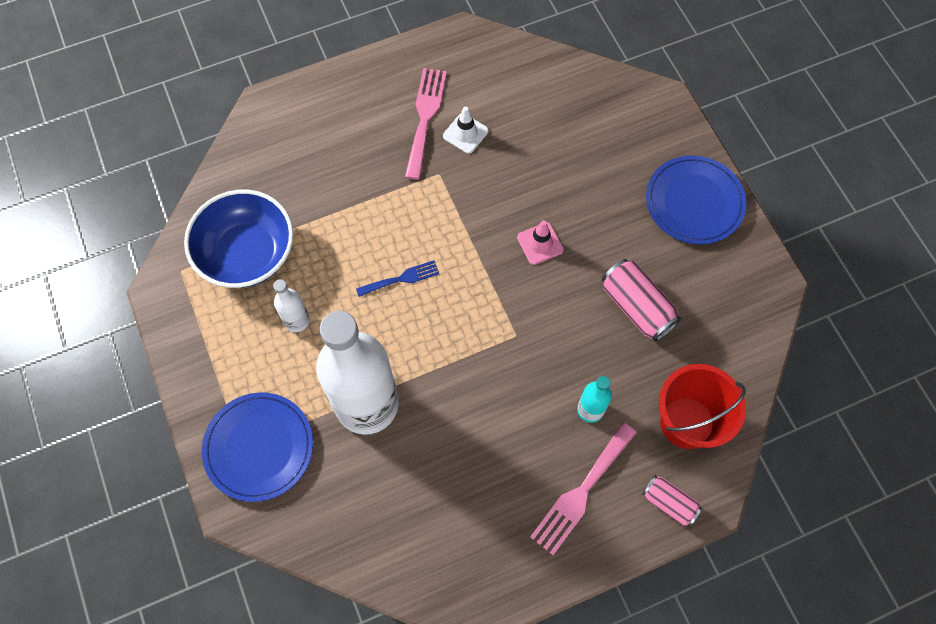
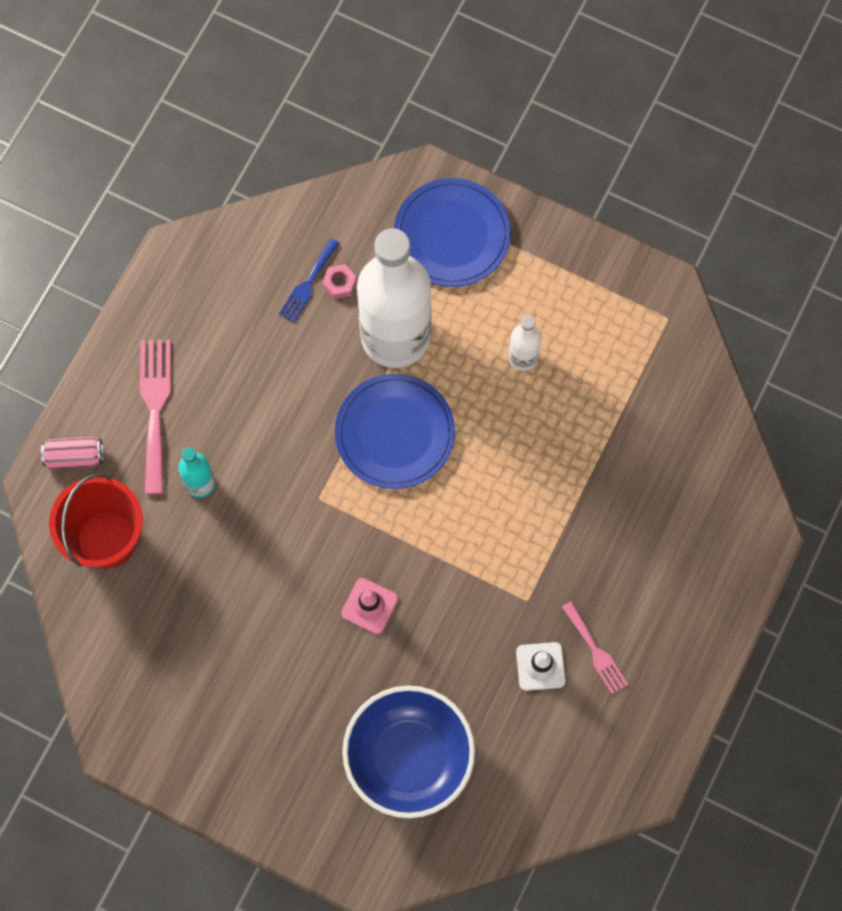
camera: 140 degrees right, 5 degrees up
blue bowl [184,190,293,288] -> blue bowl moved to [342,685,475,818]
blue fork [356,260,439,297] -> blue fork moved to [279,238,340,323]
pink fork [405,68,447,180] -> pink fork [562,601,628,694], size x0.60
pink can [602,259,681,342] -> none
blue plate [646,155,746,244] -> blue plate moved to [335,374,455,489]
none -> pink nut [322,264,357,299]

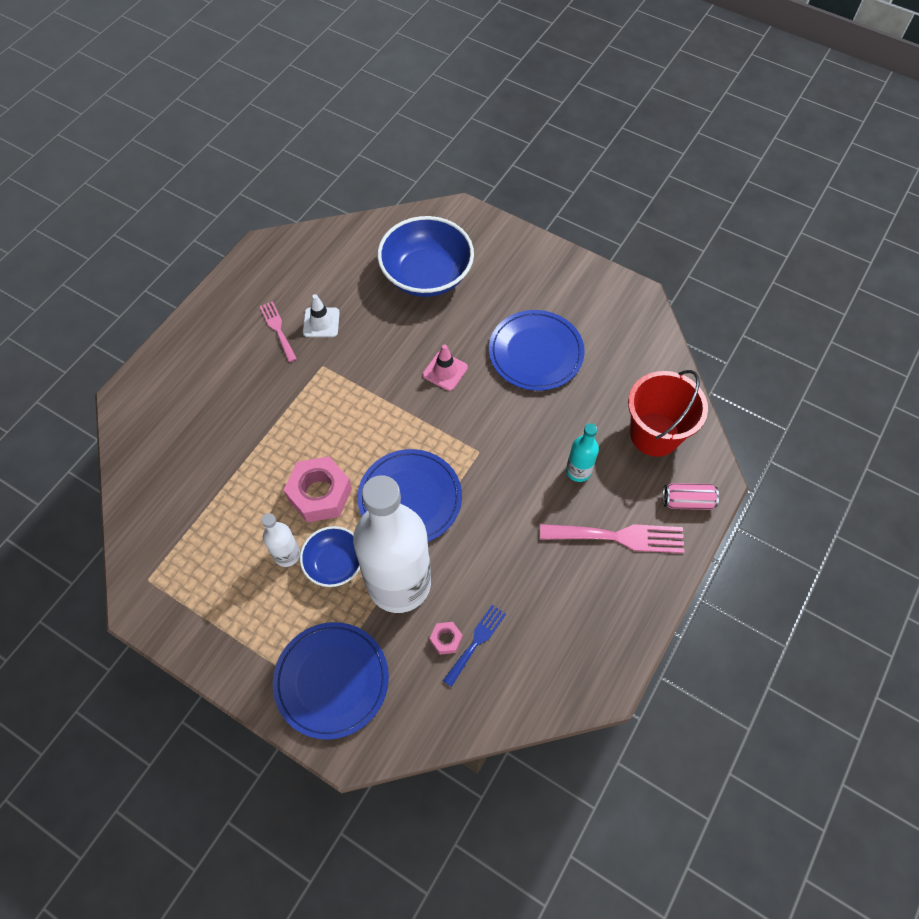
camera: 175 degrees left, 10 degrees down
pink fork [140,340,171,494] -> pink fork turned 90 degrees counterclockwise [540,524,685,553]
none -> pink nut [284,456,352,523]
none -> blue bowl [300,526,360,587]
none -> blue plate [489,310,585,391]

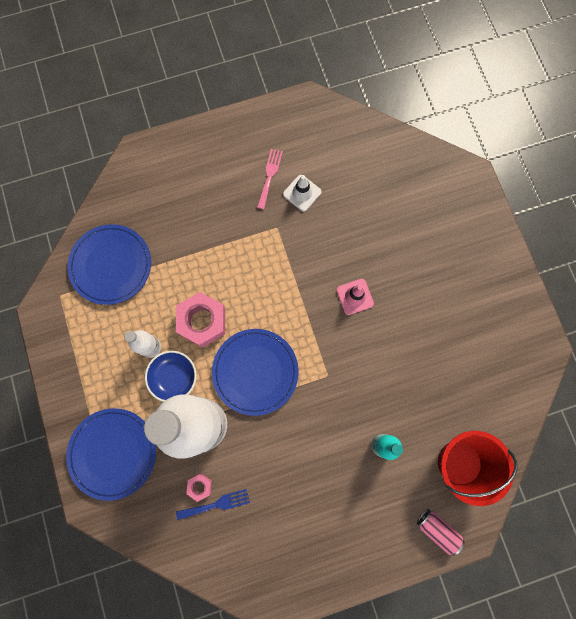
camera: 40 degrees right, 15 degrees up
blue bowl [377,216,474,297] -> none
blue plate [489,310,585,391] -> blue plate moved to [67,224,151,305]
pink fork [540,524,685,553] -> none

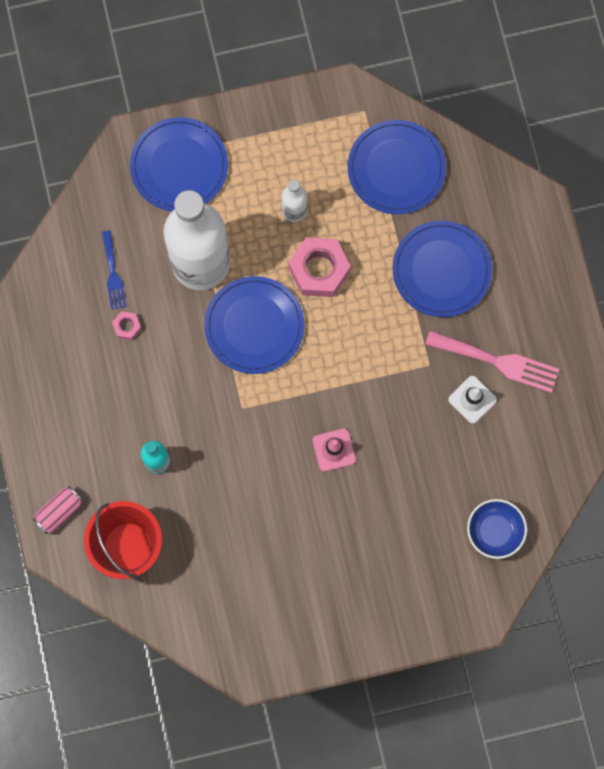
camera: 95 degrees right, 0 degrees up
blue bowl [145,351,197,402] -> blue bowl moved to [467,499,527,559]
pink nut [186,473,212,502] -> pink nut moved to [112,311,141,340]
pink fork [257,149,283,209] -> pink fork [425,330,559,393], size x1.65
none -> blue plate [393,221,492,317]

